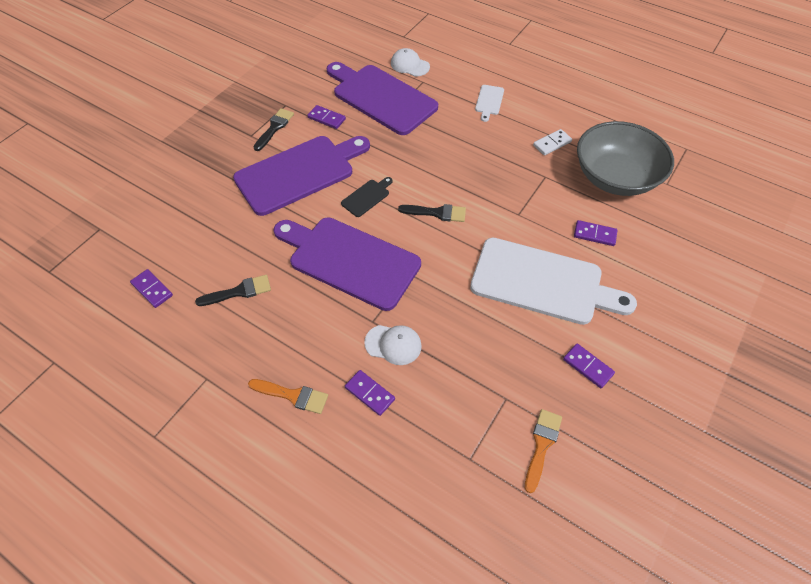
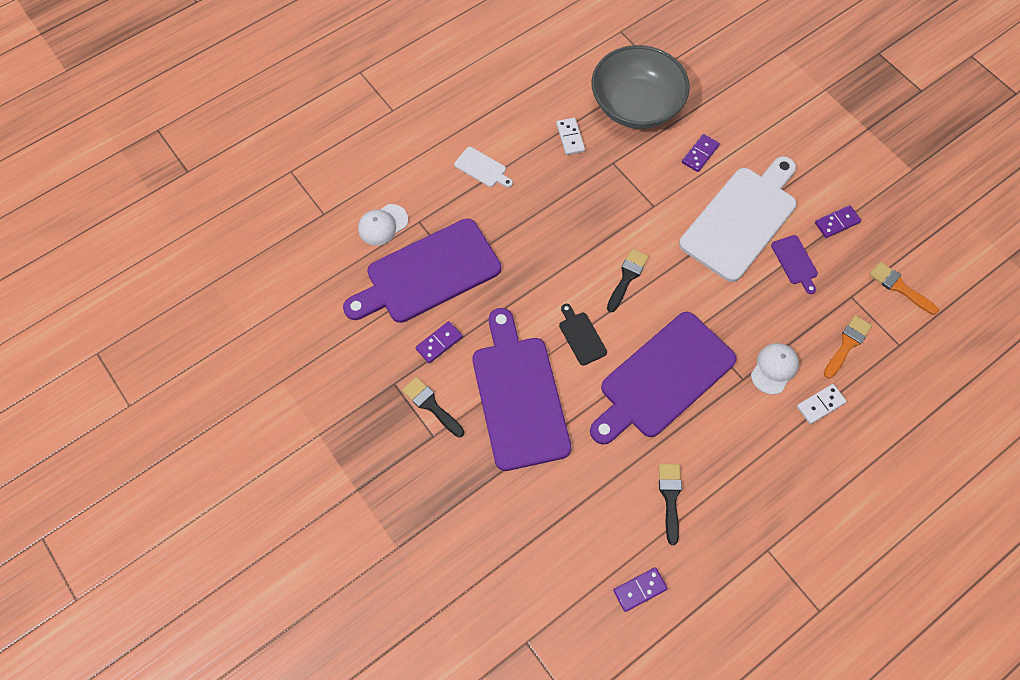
camera: 70 degrees left, 10 degrees up
orange brush [248,379,328,414] -> orange brush moved to [824,315,872,378]
purple domino [345,370,395,416] -> white domino [797,384,847,424]
none -> purple cutting board [771,235,818,294]

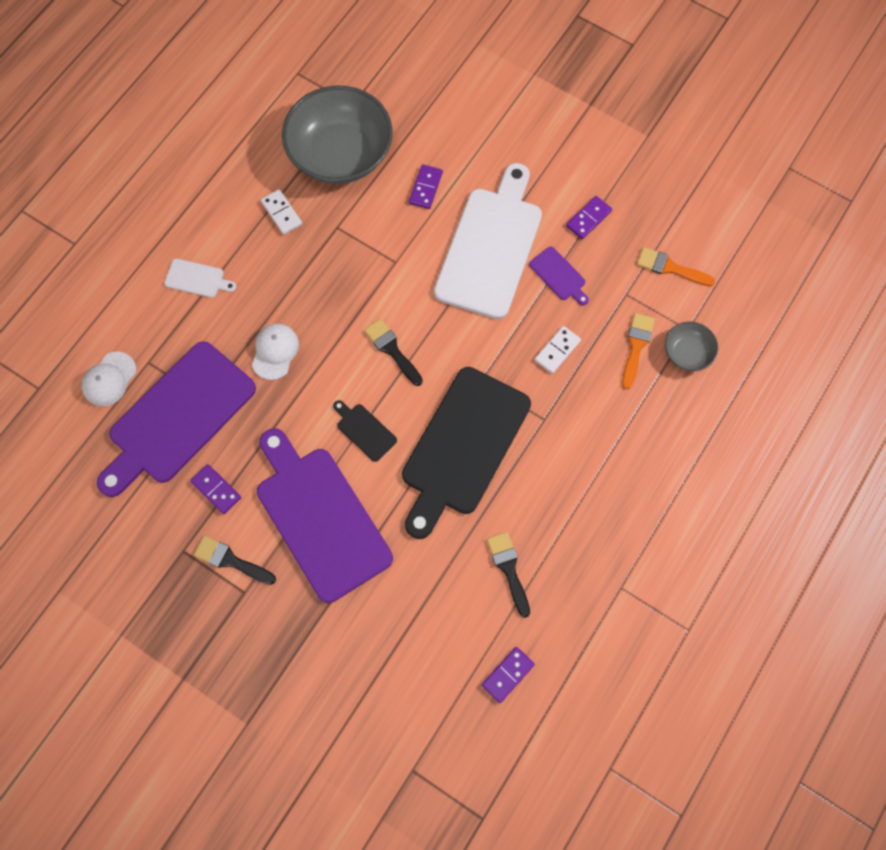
camera: 20 degrees left, 5 degrees up
purple domino [415,321,463,363] -> purple domino turned 75 degrees counterclockwise [190,464,241,514]
purple cutting board [590,312,737,445] -> black cutting board [402,367,531,539]
black brush [607,249,649,312] -> black brush turned 45 degrees counterclockwise [364,319,423,386]
white cap [751,343,799,394] -> white cap moved to [252,324,299,380]
white domino [797,384,847,424] -> white domino moved to [534,326,581,374]
none -> grey bowl [665,322,718,371]

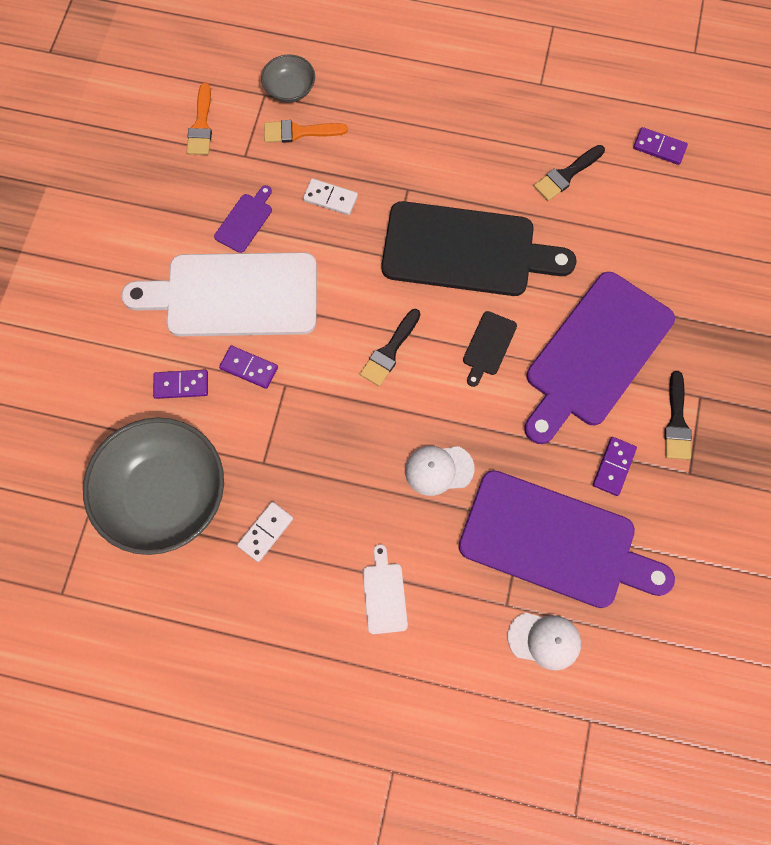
camera: 110 degrees left, 0 degrees up
purple domino [566,196,612,239] -> purple domino moved to [219,346,278,389]

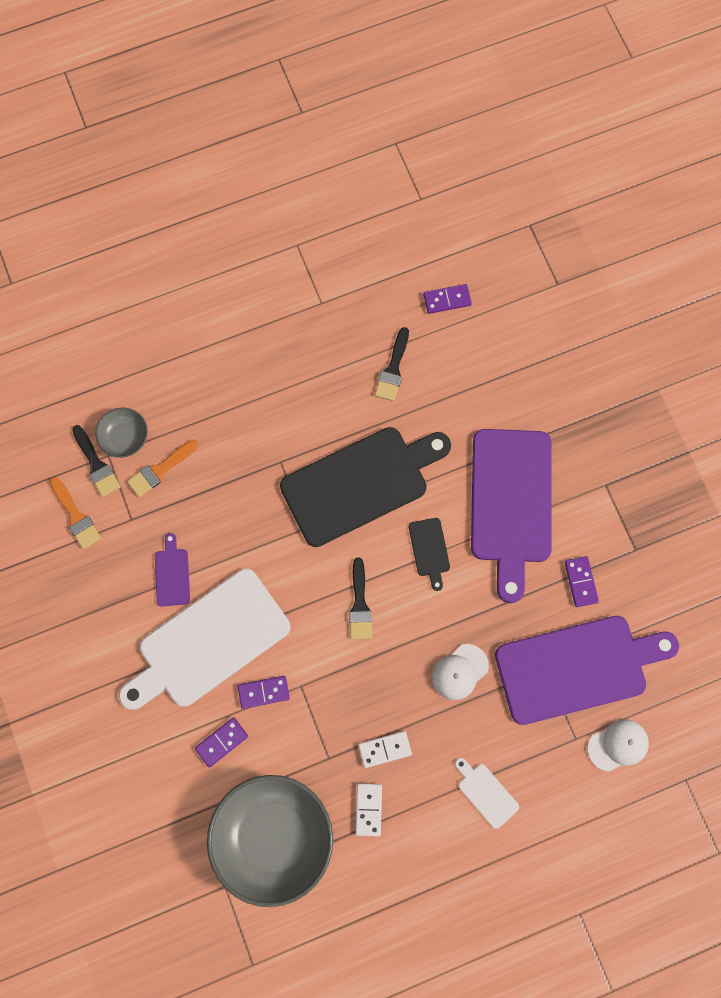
camera: 35 degrees left, 5 degrees up
white domino [303,178,358,215] -> white domino moved to [358,731,412,768]
black brush [664,371,692,460] -> black brush moved to [72,425,121,497]

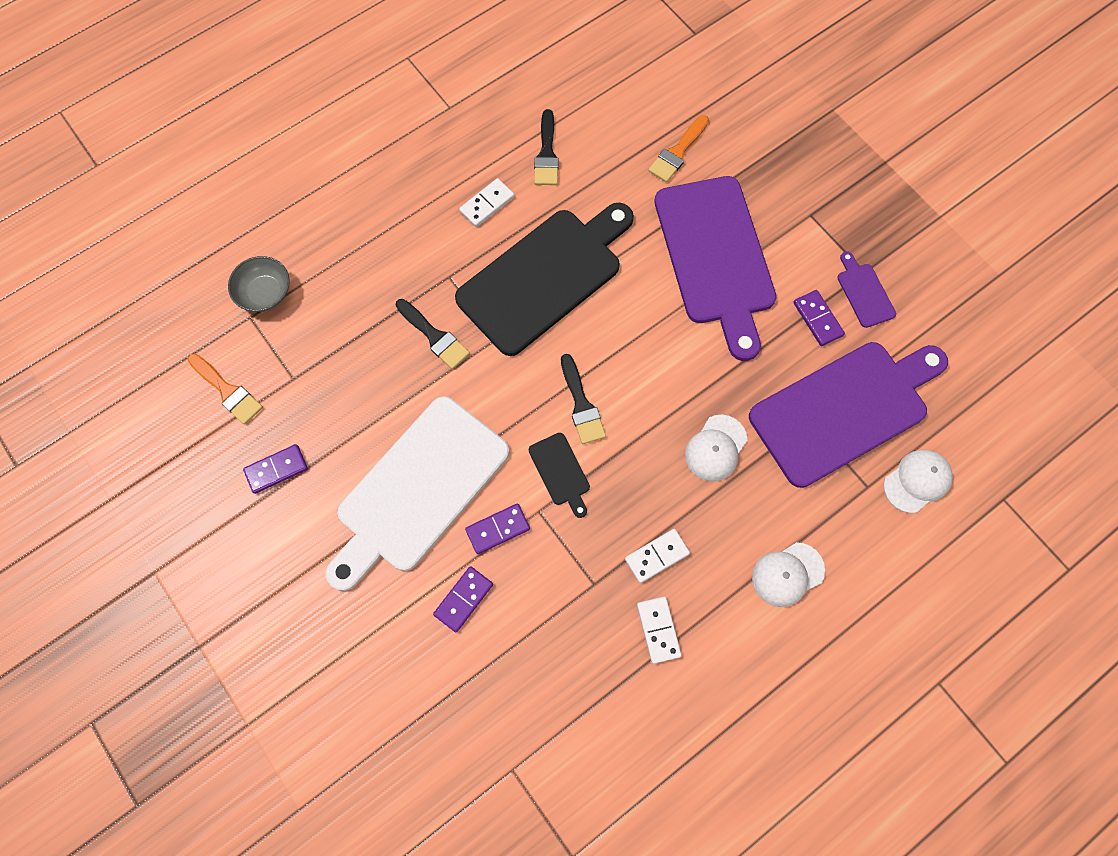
camera: 15 degrees left, 5 degrees down
black brush [72,425,121,497] -> black brush moved to [396,299,470,369]
orange brush [127,440,198,497] -> orange brush moved to [648,115,709,182]
purple cutting board [155,533,190,606] -> purple cutting board moved to [837,251,896,328]
grey bowl [207,775,333,907] -> none
black cutting board [409,518,450,591] -> black cutting board moved to [529,433,590,518]
purple domino [423,284,472,314] -> purple domino moved to [243,444,308,494]
white cutting board [455,758,519,829] -> white cap [752,542,825,607]
none -> white domino [459,178,514,227]

